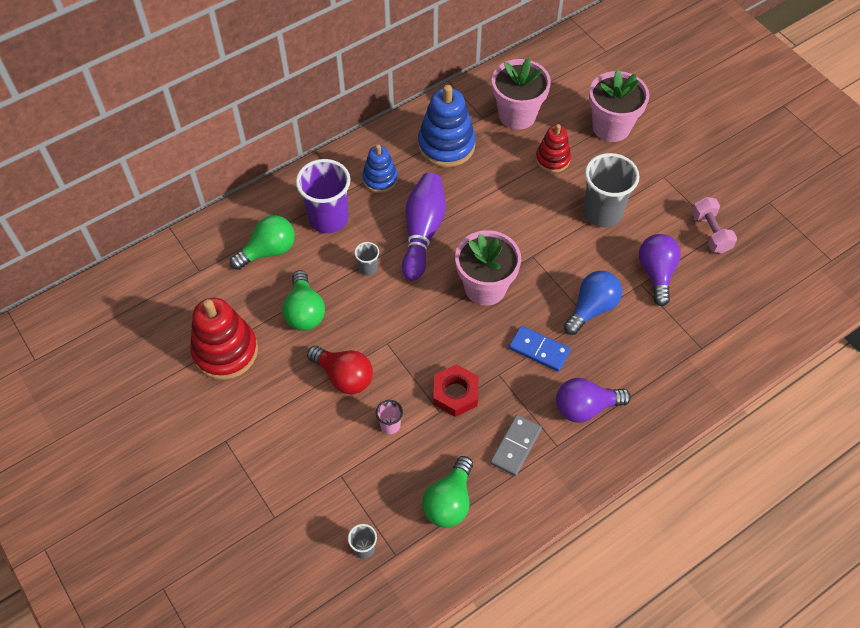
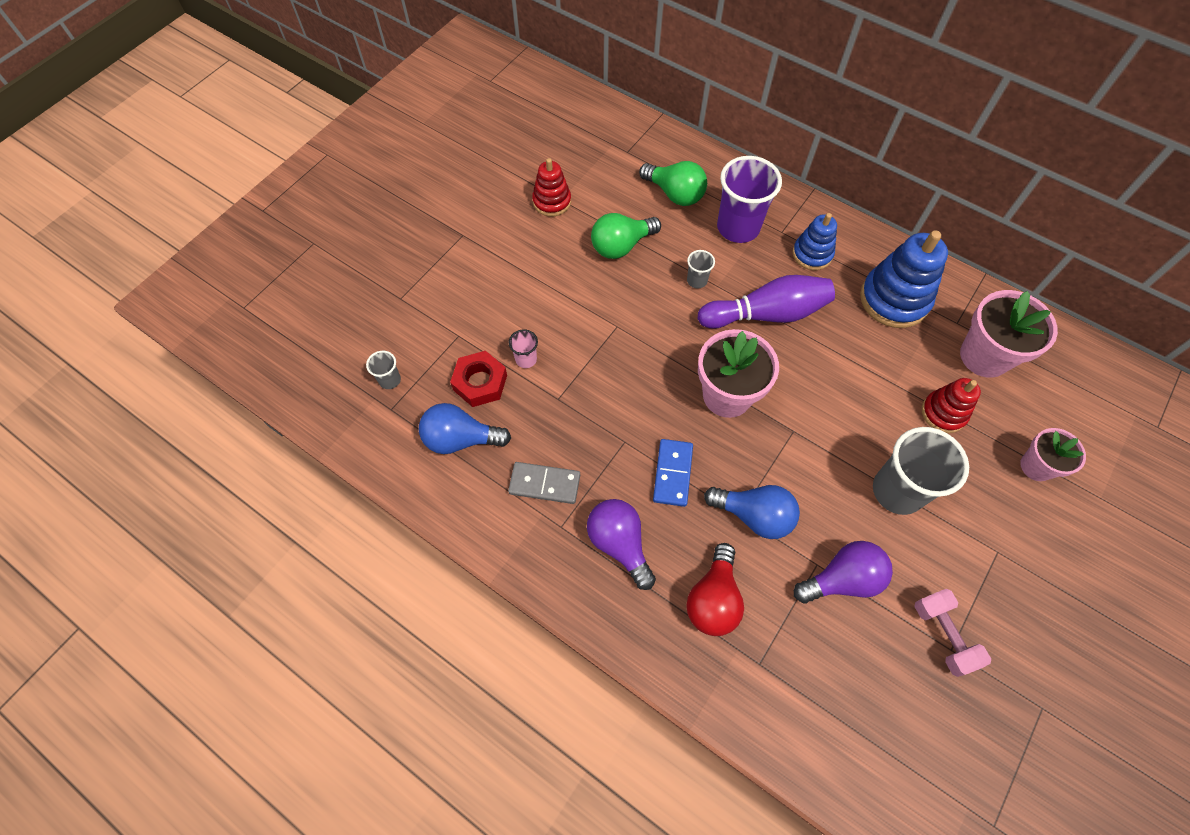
camera: 70 degrees right, 5 degrees up
red stacking toy [190,297,258,380] -> red stacking toy [532,158,571,216], size x0.60
red light bulb [307,346,373,394] -> red light bulb moved to [686,543,744,636]
green light bulb [422,456,473,527] -> blue light bulb [419,403,511,454]
red nut [433,364,478,417] -> red nut moved to [450,351,507,407]
pink flower pot [589,70,649,142] -> pink flower pot [1020,428,1086,481], size x0.61
pink dumbbell [692,197,737,253] -> pink dumbbell turned 75 degrees counterclockwise [914,589,991,677]

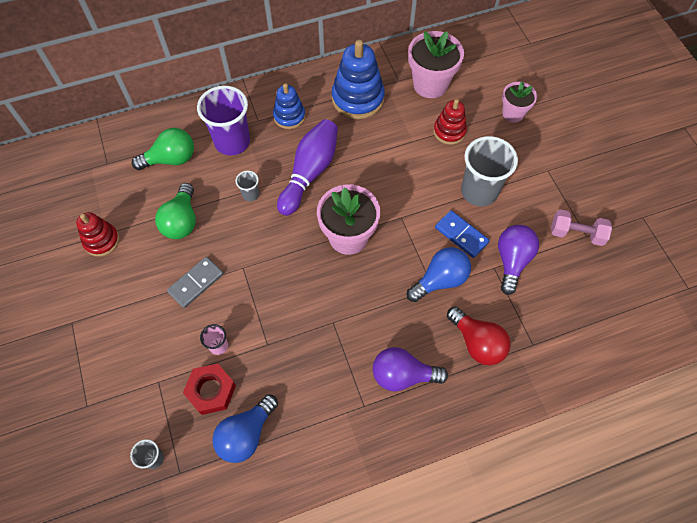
camera: 55 degrees left, 0 degrees up
grey domino [508,462,580,504] -> grey domino moved to [167,257,224,308]
blue domino [653,439,693,507] -> blue domino moved to [435,210,490,258]

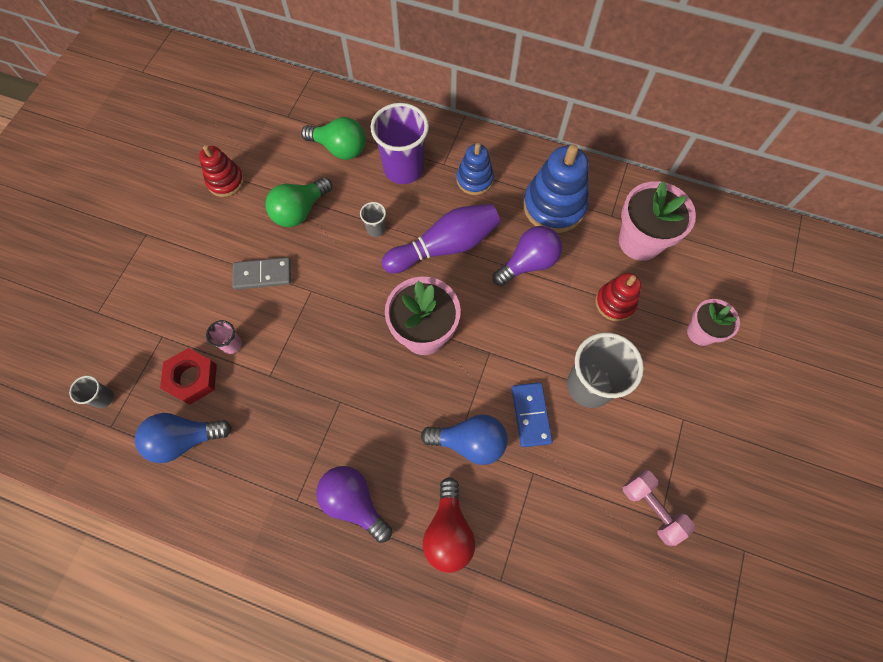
camera: 40 degrees right, 5 degrees up
purple light bulb [498,225,539,295] -> purple light bulb moved to [493,226,562,286]

